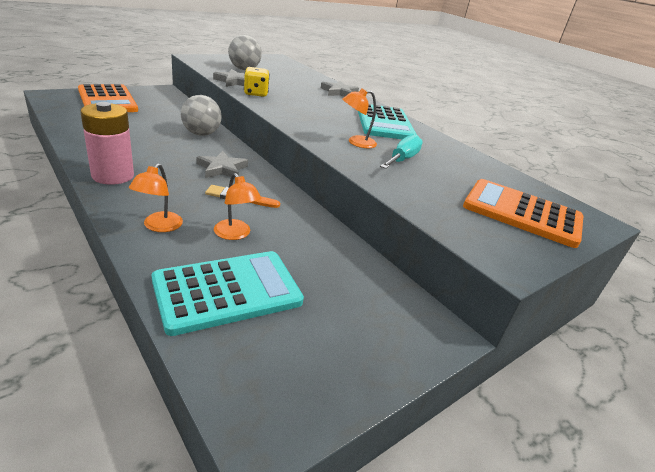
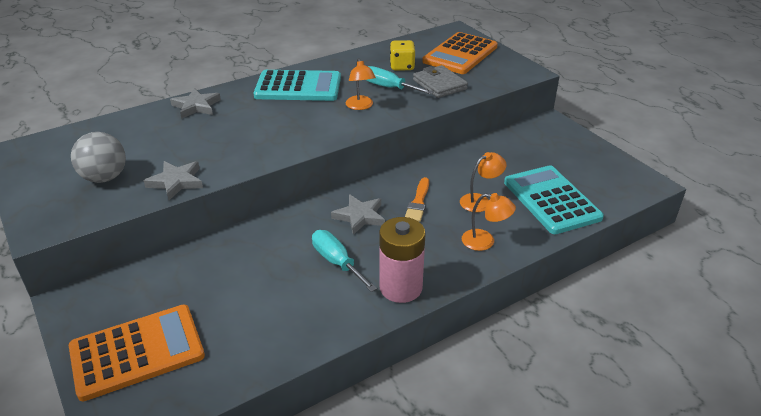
camera: 80 degrees left, 5 degrees up
grey ball [181,95,222,136] -> none
yellow dice [244,67,269,97] -> yellow dice moved to [390,40,415,70]
none -> turquoise screwdriver [312,230,377,292]
none -> grey wallet [413,65,468,98]

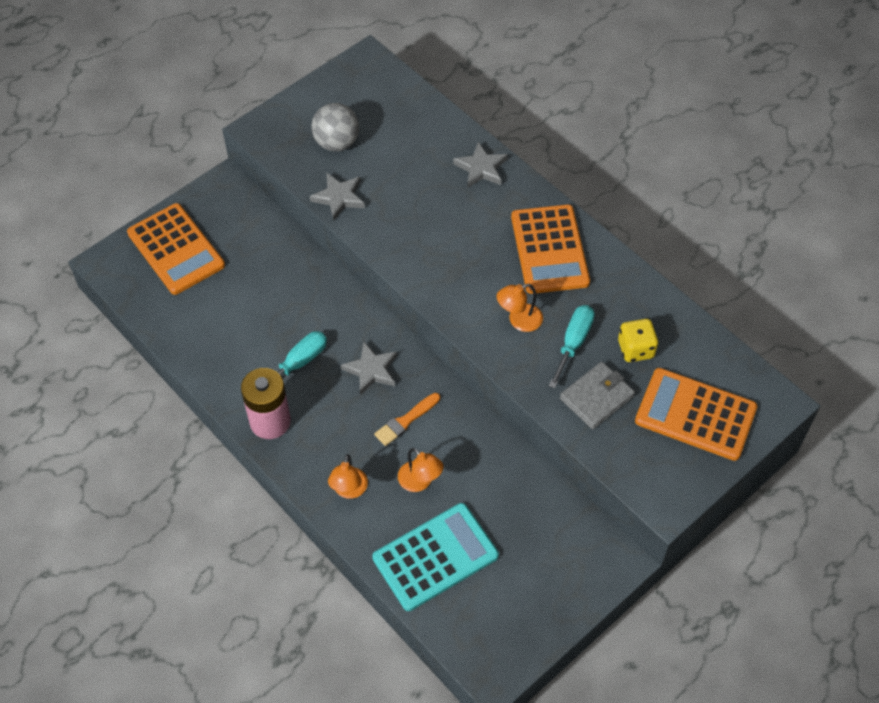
camera: 80 degrees right, 20 degrees up
turquoise calculator [253,70,341,101] -> orange calculator [511,204,590,294]
orange brush [405,177,429,222] -> orange brush turned 45 degrees counterclockwise [374,393,440,446]

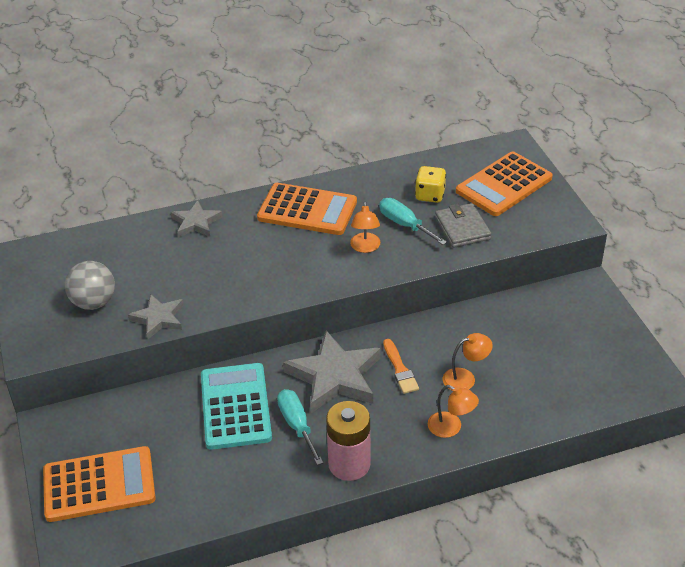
camera: 65 degrees left, 15 degrees down
grey star [341,342,397,395] -> grey star [283,330,380,413], size x1.76
turquoise calculator [372,503,499,611] -> turquoise calculator moved to [201,363,272,450]

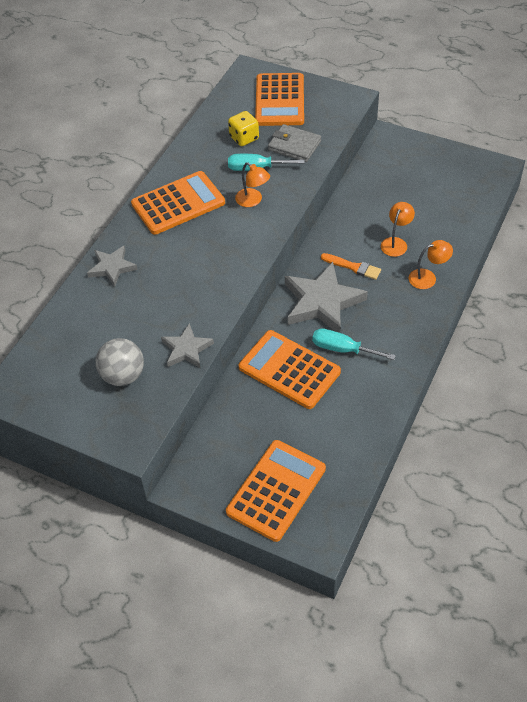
camera: 45 degrees left, 10 degrees up
turquoise calculator [201,363,272,450] -> orange calculator [239,330,341,409]
pink battery [326,401,371,481] -> none

